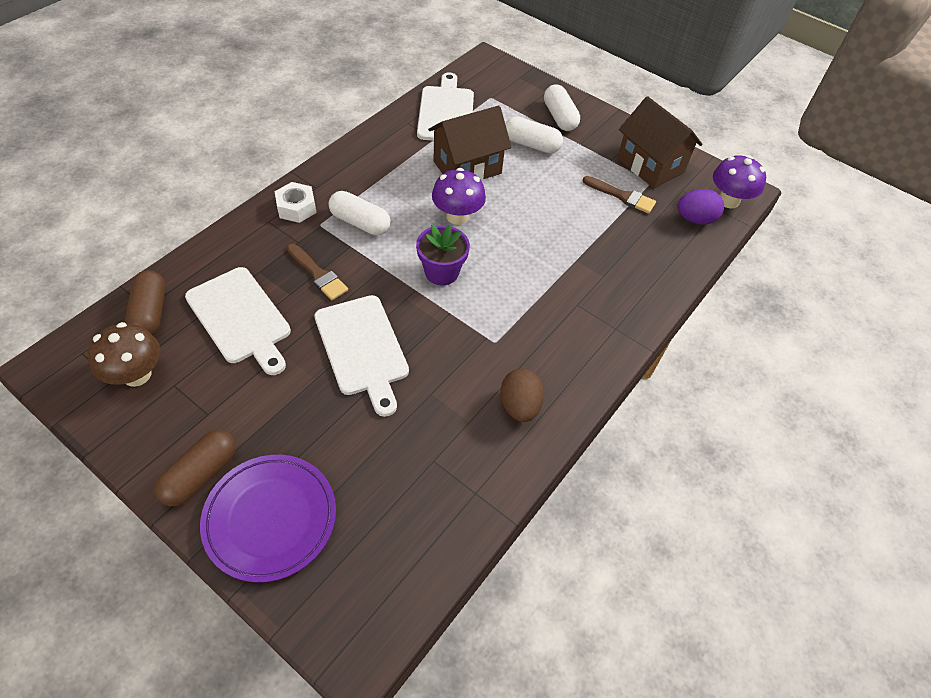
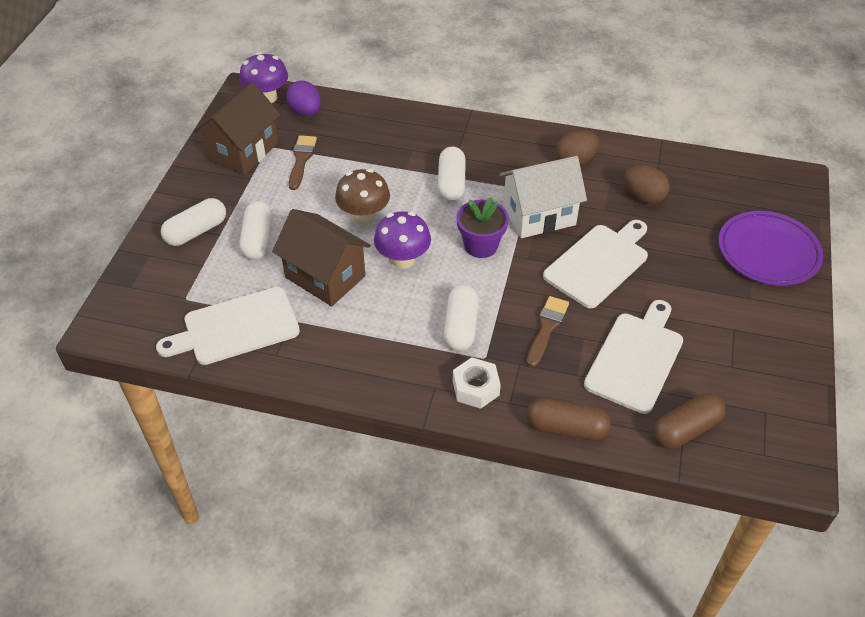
camera: 110 degrees left, 5 degrees down
brown mushroom [88,322,160,387] -> brown mushroom moved to [335,169,390,225]
brown capsule [154,430,236,506] -> brown capsule moved to [527,398,611,441]
none -> white capsule [438,146,466,201]
none -> white house [500,156,587,238]
none -> brown egg [624,165,670,204]

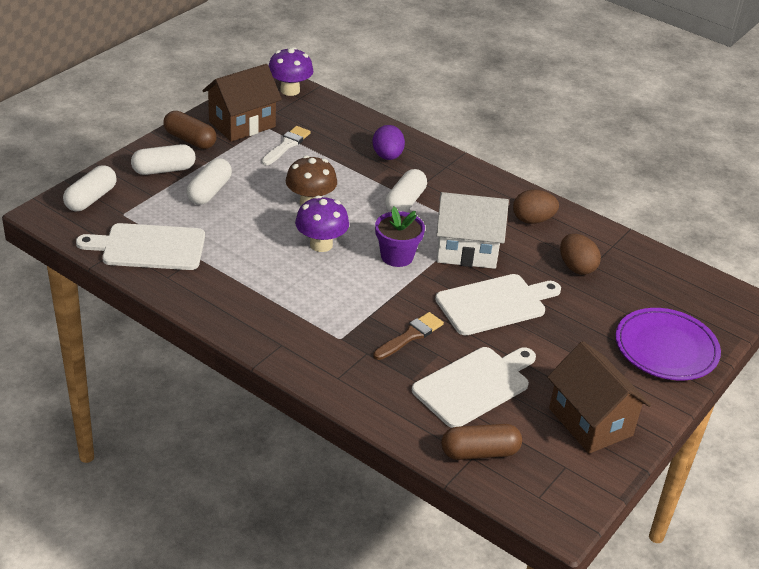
camera: 20 degrees right, 10 degrees down
brown house [272,209,371,306] -> brown house moved to [547,341,651,454]
purple egg [286,81,321,116] -> purple egg moved to [372,125,405,160]
brown brush [289,135,317,190] -> white brush [262,126,311,165]
white capsule [444,285,479,351] -> white capsule moved to [63,165,117,211]
white nut [453,357,501,409] -> none
brown capsule [527,398,611,441] -> brown capsule moved to [163,111,217,149]

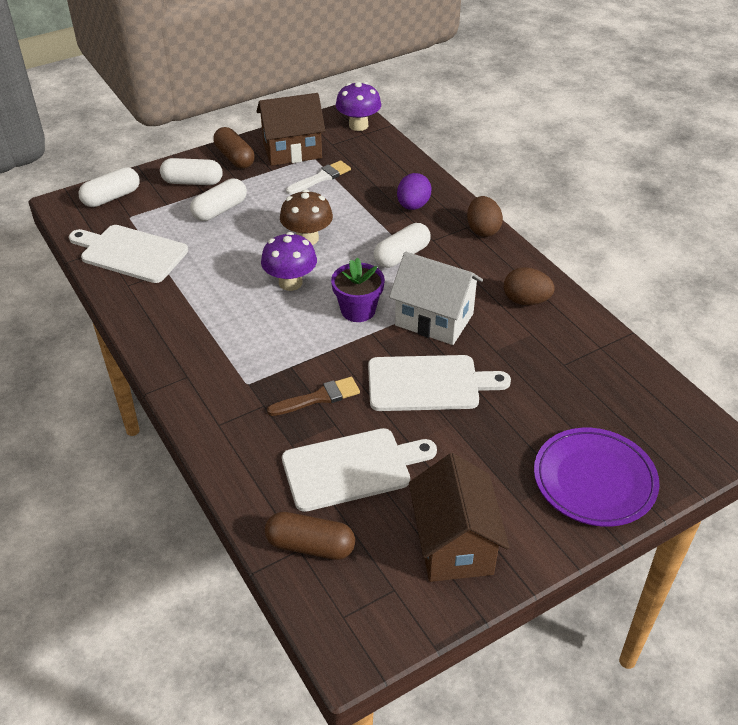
camera: 25 degrees right, 5 degrees up
brown egg [560,234,601,275] -> brown egg moved to [467,196,503,237]

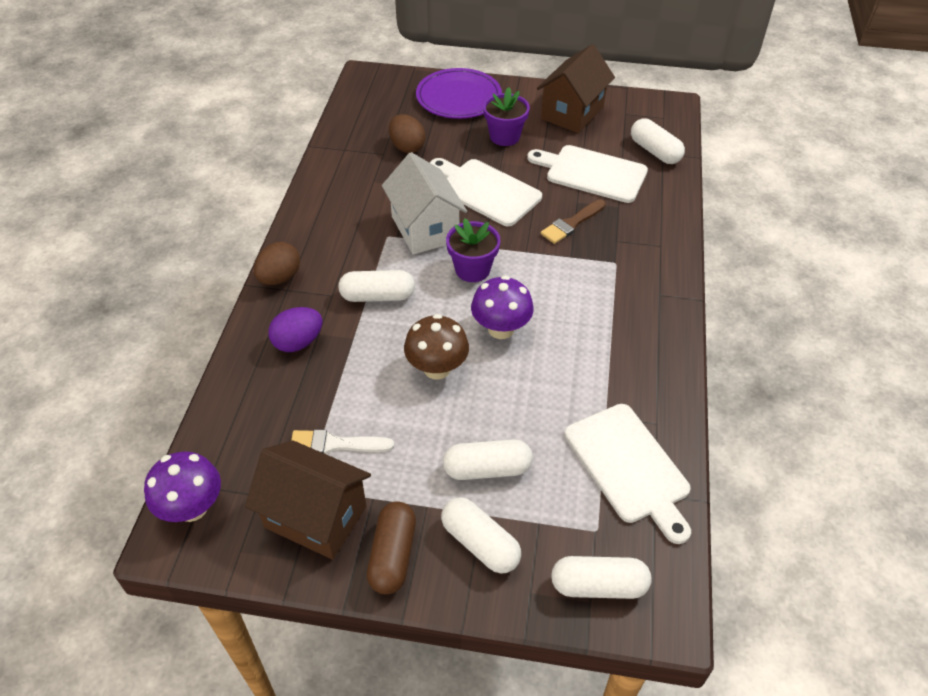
camera: 140 degrees left, 5 degrees up
brown capsule [265,512,355,560] -> white capsule [631,118,685,164]
brown brush [267,377,360,416] -> brown brush turned 60 degrees counterclockwise [541,199,606,244]
brown egg [504,267,555,305] -> brown egg moved to [389,114,425,153]
none -> purple flower pot [483,87,530,146]

